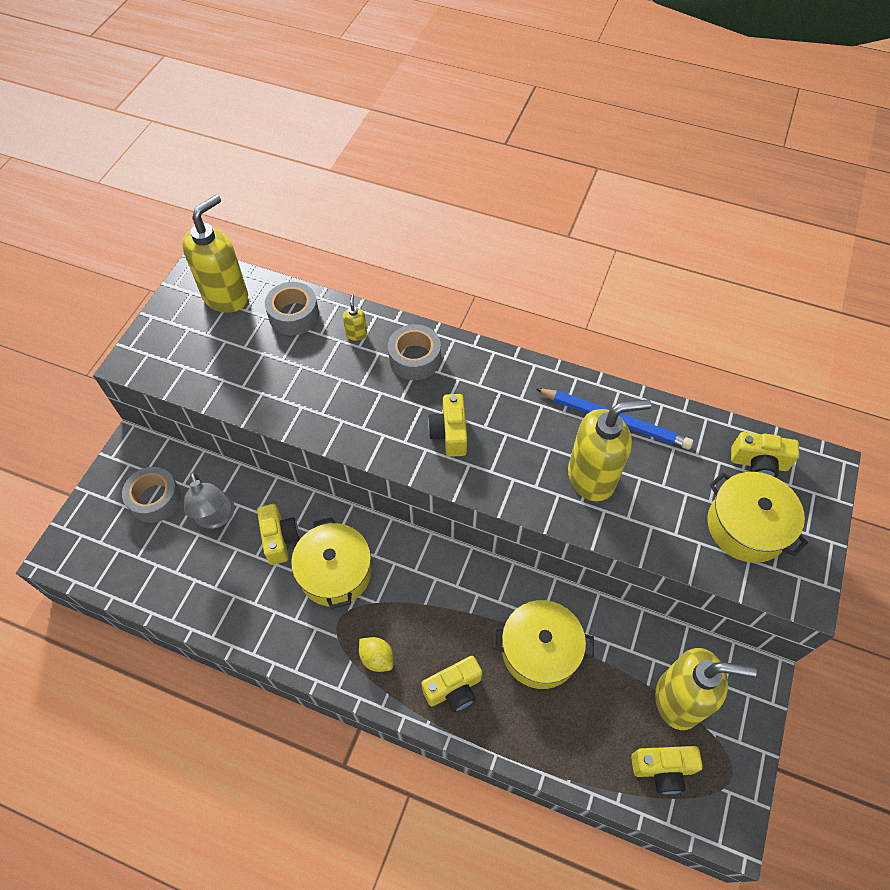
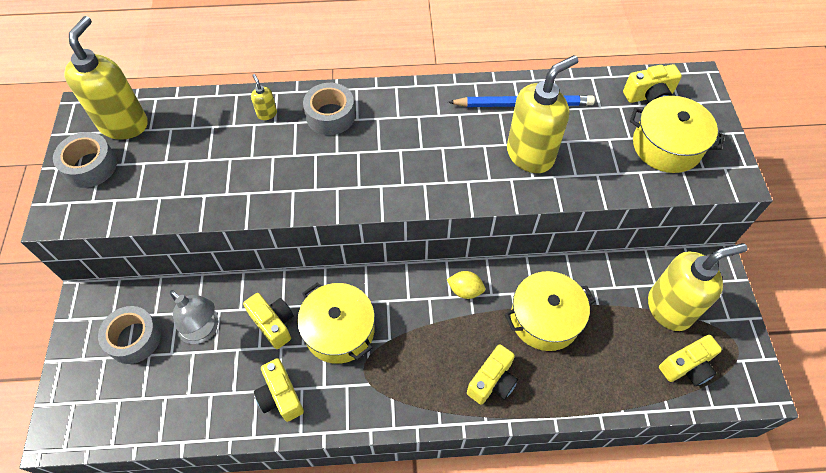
camera: 25 degrees left, 0 degrees up
grey tape [265,282,319,335] -> grey tape moved to [53,132,117,188]
yellow lemon [359,637,393,672] -> yellow lemon moved to [447,271,485,299]
yellow camera [428,394,467,457] -> yellow camera moved to [254,358,304,422]

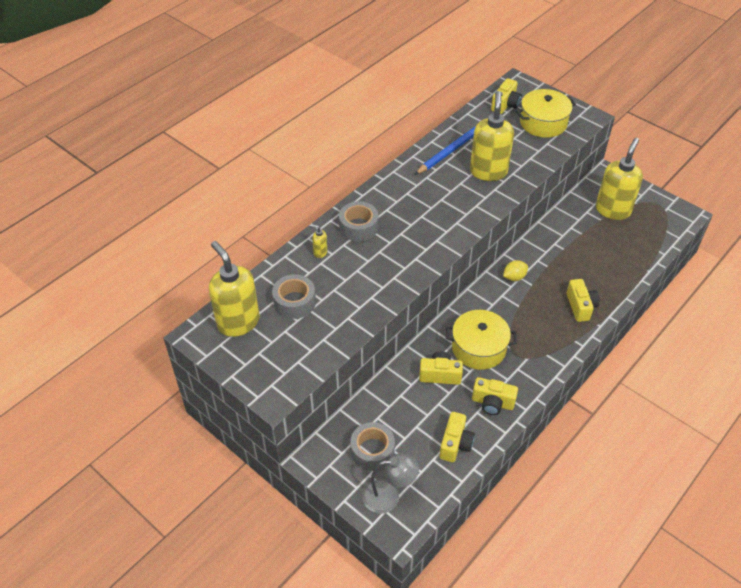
camera: 45 degrees left, 10 degrees down
grey tape [53,132,117,188] -> grey tape moved to [272,274,316,319]
grey lamp [170,290,218,344] -> grey lamp moved to [362,453,419,514]
yellow pot [505,271,596,351] -> none
yellow camera [659,335,722,386] -> yellow camera moved to [439,412,475,462]

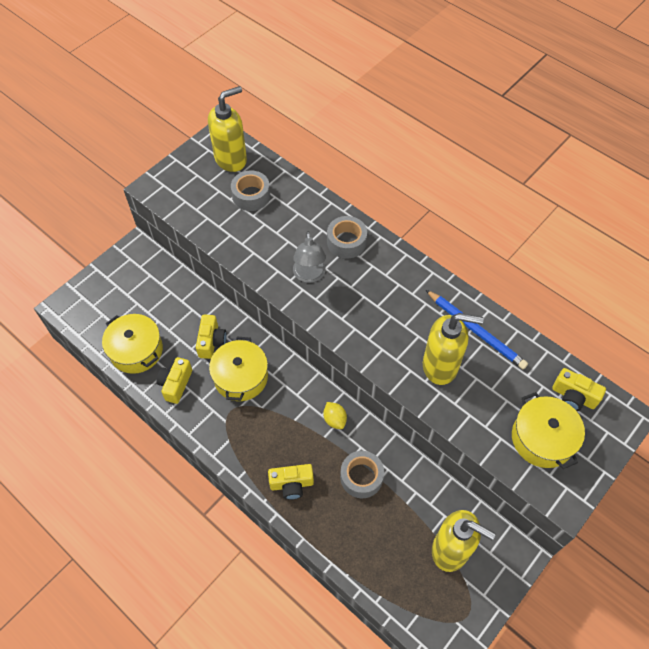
camera: 90 degrees right, 10 degrees up
yellow soap dispenser [310,224,327,258] -> none
grey tape [350,422,395,471] -> grey tape moved to [340,451,384,498]
grey lamp [362,453,419,514] -> grey lamp moved to [293,231,326,283]
yellow camera [439,412,475,462] -> yellow pot [102,314,163,374]

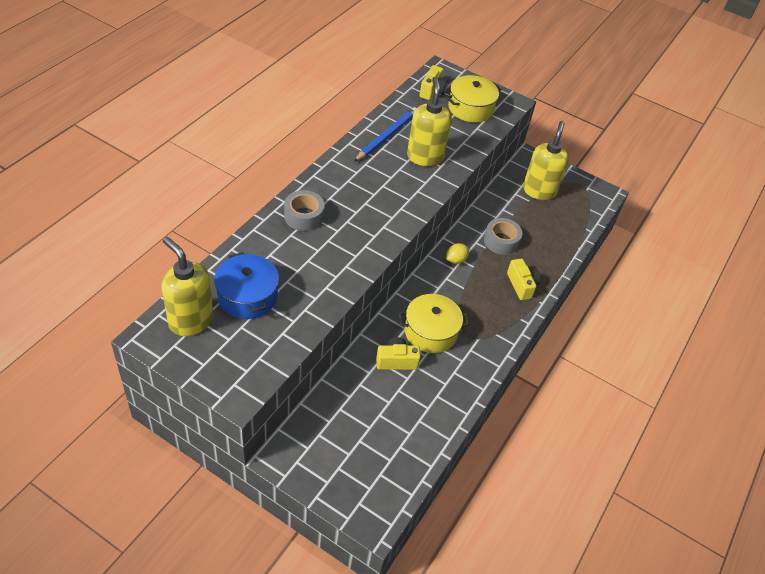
camera: 105 degrees left, 10 degrees down
yellow pot [102,314,163,374] -> none
yellow camera [156,357,192,404] -> none
grey tape [231,171,270,211] -> blue pot [214,252,279,319]
grey lamp [293,231,326,283] -> none

